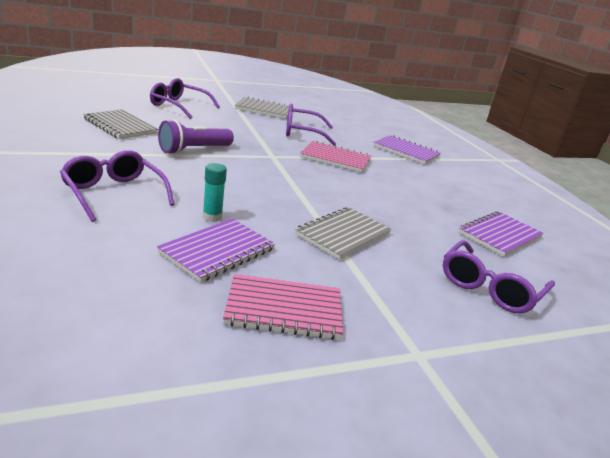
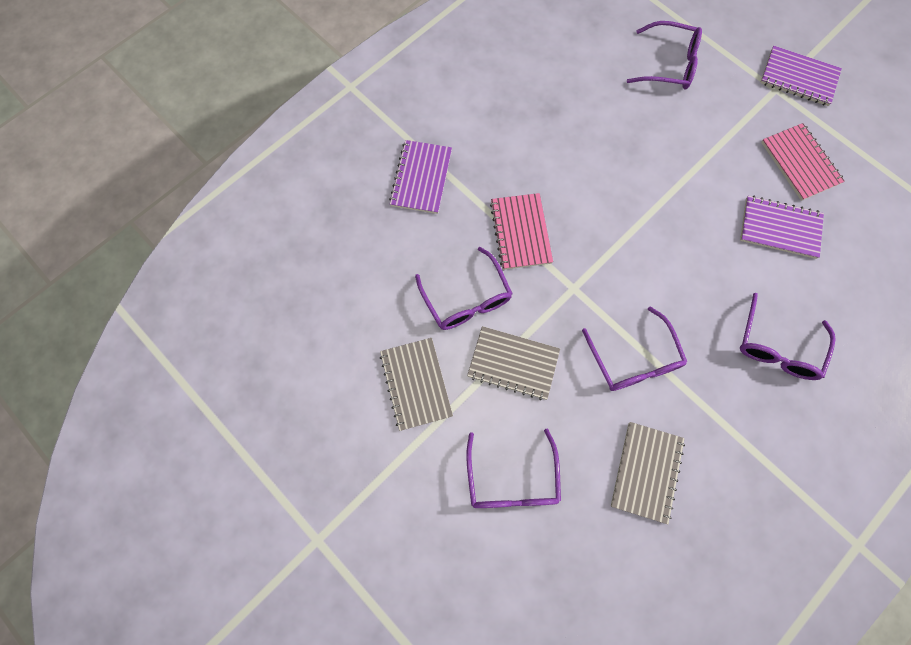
camera: 110 degrees left, 45 degrees up
purple flashlight [158,119,234,154] -> purple glasses [582,306,687,391]
turquoise glue stick [203,163,227,222] -> none
grey notebook [295,207,392,260] -> grey notebook moved to [467,326,560,400]
purple notebook [458,211,544,257] -> purple notebook moved to [760,46,842,106]

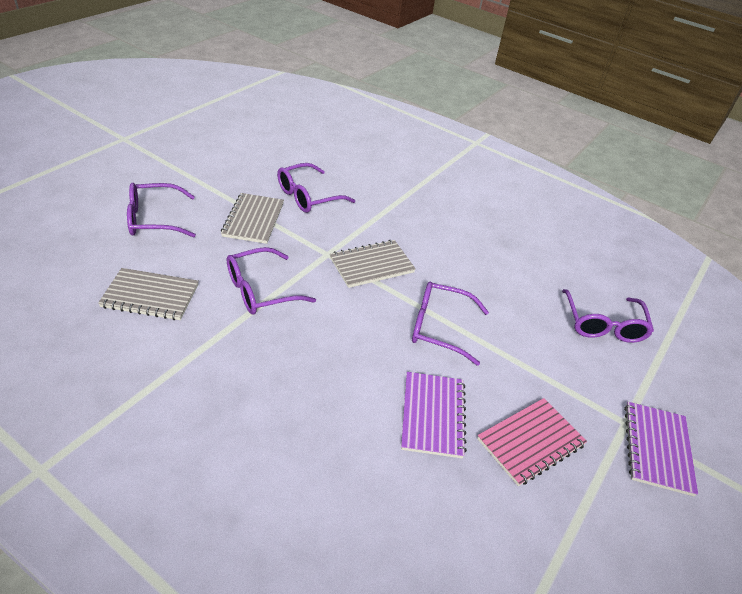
camera: 75 degrees right, 30 degrees down
grey notebook [380,338,453,431] -> grey notebook moved to [330,240,416,288]
purple notebook [389,140,452,214] -> none
pink notebook [490,193,553,270] -> none
purple glasses [740,293,836,380] -> purple glasses moved to [412,282,489,366]

